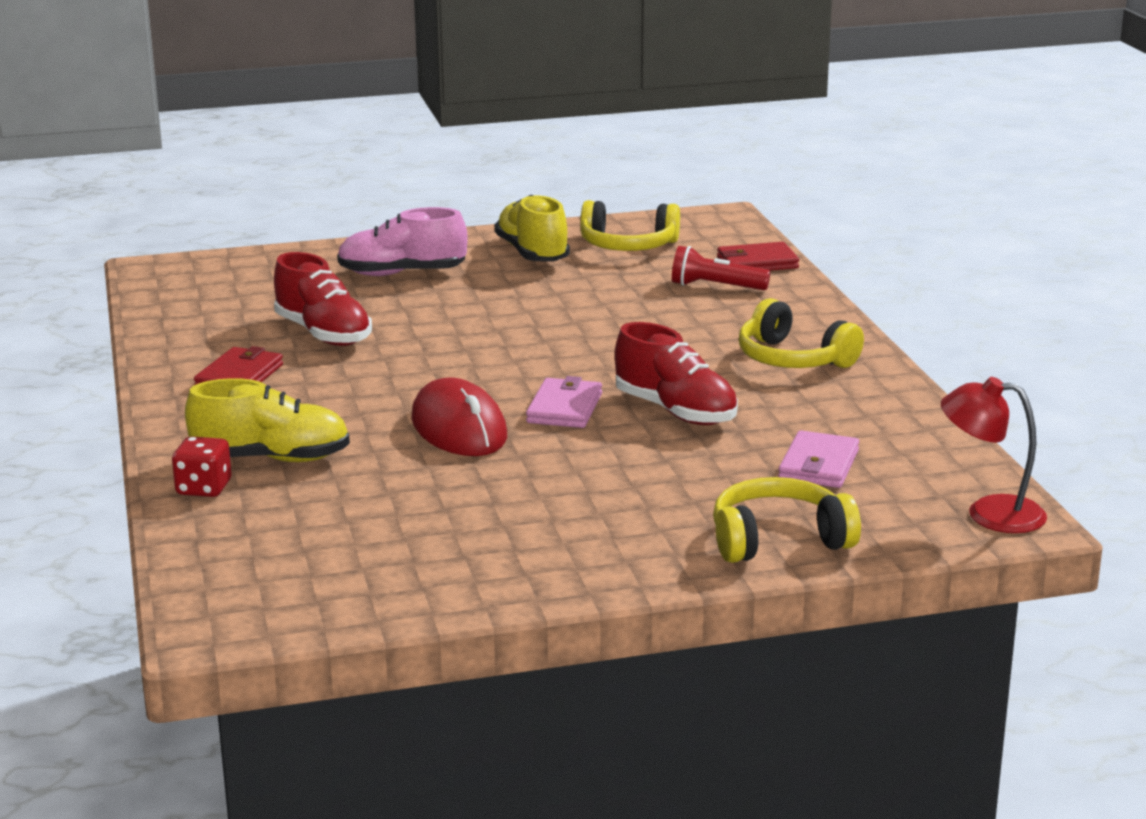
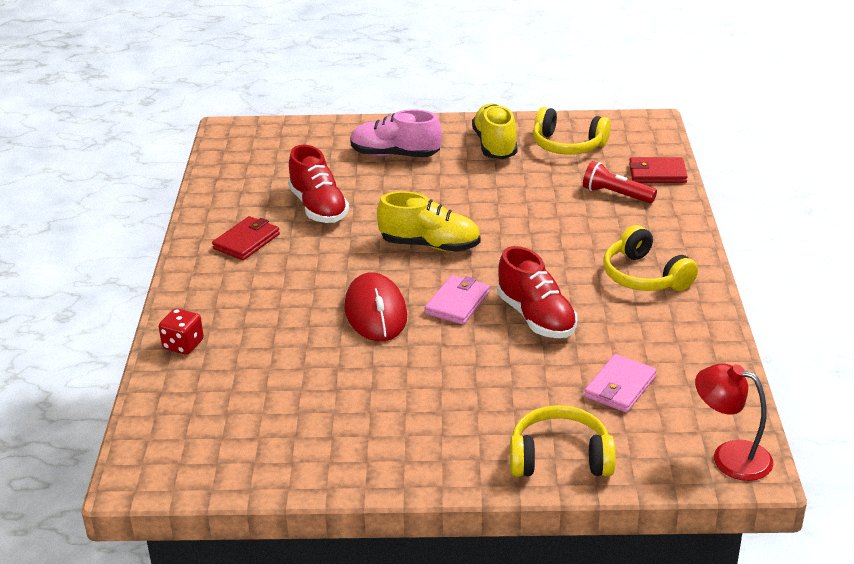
camera: 15 degrees right, 10 degrees up
yellow shoe [185,378,350,462] -> yellow shoe moved to [377,191,480,252]

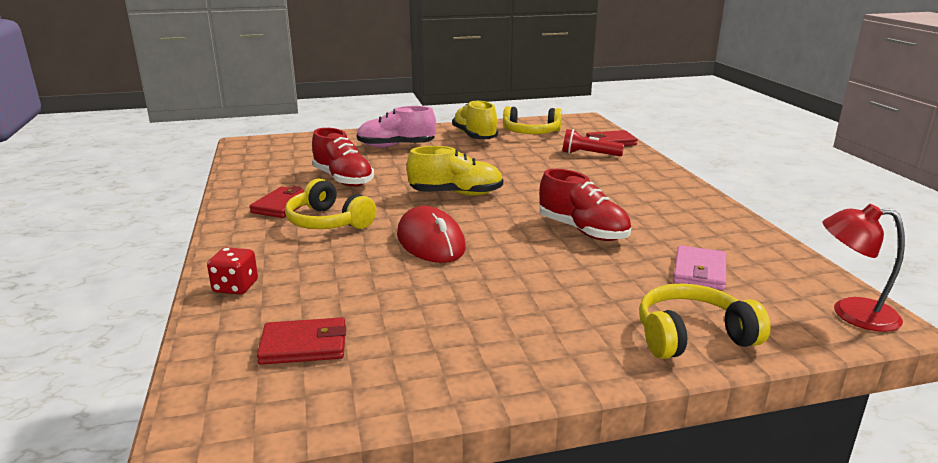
camera: 15 degrees left, 10 degrees down
pink wallet [425,275,490,325] -> none
yellow headphones [603,225,698,291] -> yellow headphones moved to [285,178,376,229]
none -> red wallet [257,317,346,365]

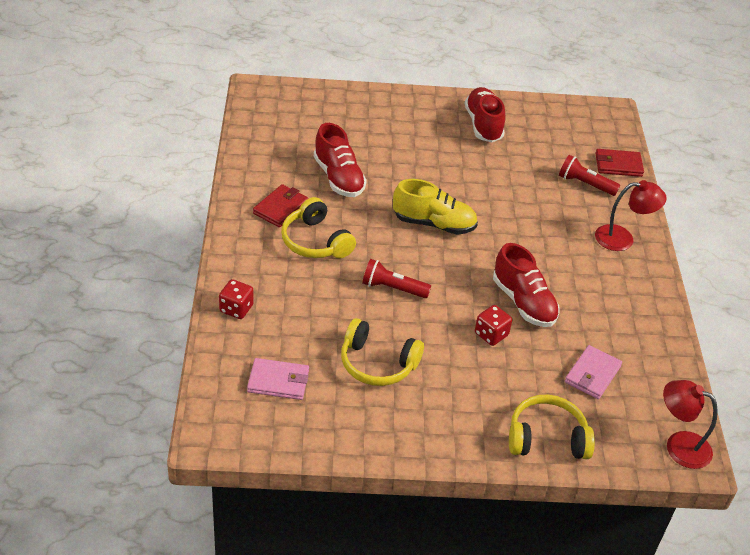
camera: 10 degrees right, 20 degrees up
red wallet [257,317,346,365] -> pink wallet [247,358,309,400]
pink shoe [357,106,436,148] -> none
red mouse [397,206,466,263] -> red flashlight [362,259,431,298]
yellow shoe [452,100,498,139] -> red shoe [465,87,506,142]
yellow headphones [503,106,562,134] -> yellow headphones moved to [341,318,424,386]
none -> red dice [475,305,512,346]
none -> red lamp [595,180,667,251]

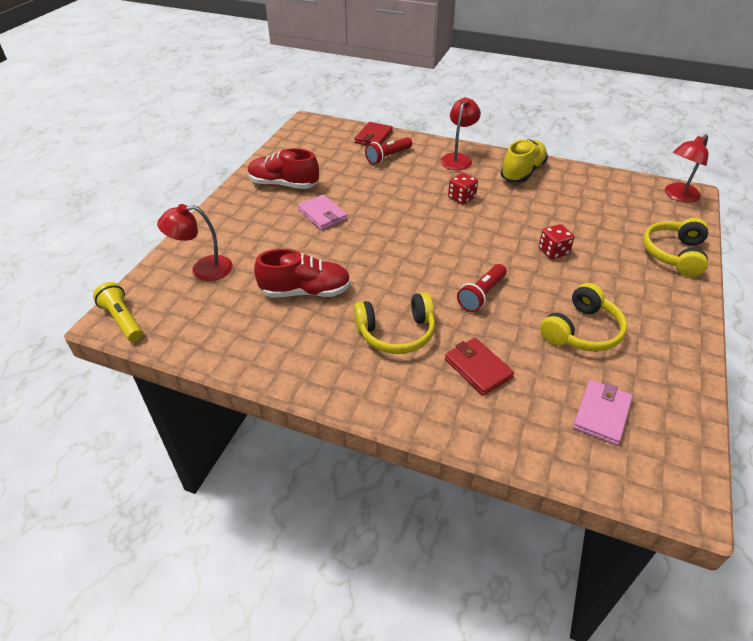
camera: 65 degrees left, 0 degrees up
red dice [219,279,254,319] -> red dice moved to [448,173,478,205]
red wallet [253,184,308,227] -> red wallet moved to [445,338,514,396]
yellow shoe [393,179,478,235] -> yellow shoe moved to [500,140,548,183]
red shoe [493,243,560,327] -> none
pink wallet [565,345,622,399] -> pink wallet moved to [298,195,347,230]
none -> yellow flashlight [93,282,143,342]
none -> red lamp [157,204,233,281]

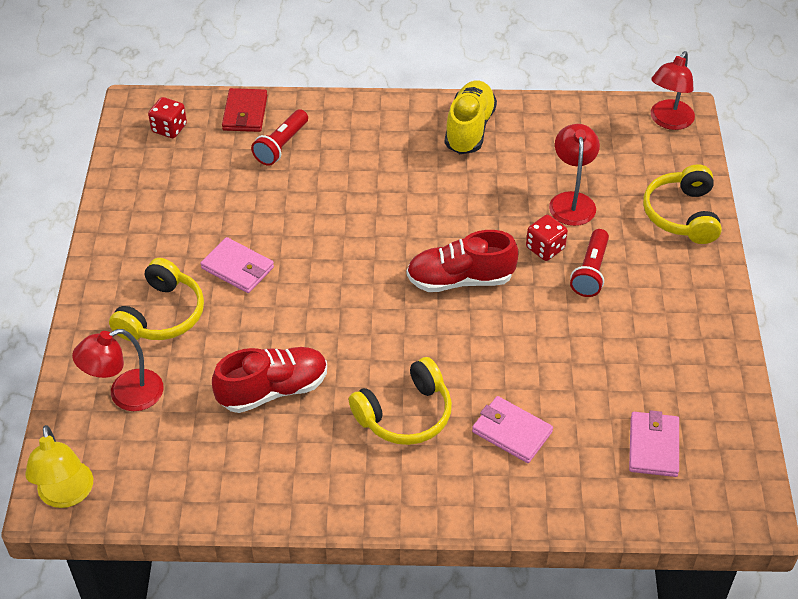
camera: 20 degrees left, 5 degrees up
yellow flashlight [93,282,143,342] -> yellow lamp [25,425,93,508]
red shoe [248,148,319,189] -> red shoe moved to [407,230,519,292]
red lamp [440,97,481,170] -> red lamp moved to [549,124,600,226]
red wallet [445,338,514,396] -> pink wallet [472,396,553,463]
red dice [448,173,478,205] -> red dice moved to [148,97,187,138]
red flashlight [457,264,507,312] -> red flashlight moved to [570,229,609,297]
yellow headphones [540,283,627,352] -> yellow headphones moved to [109,258,204,341]

